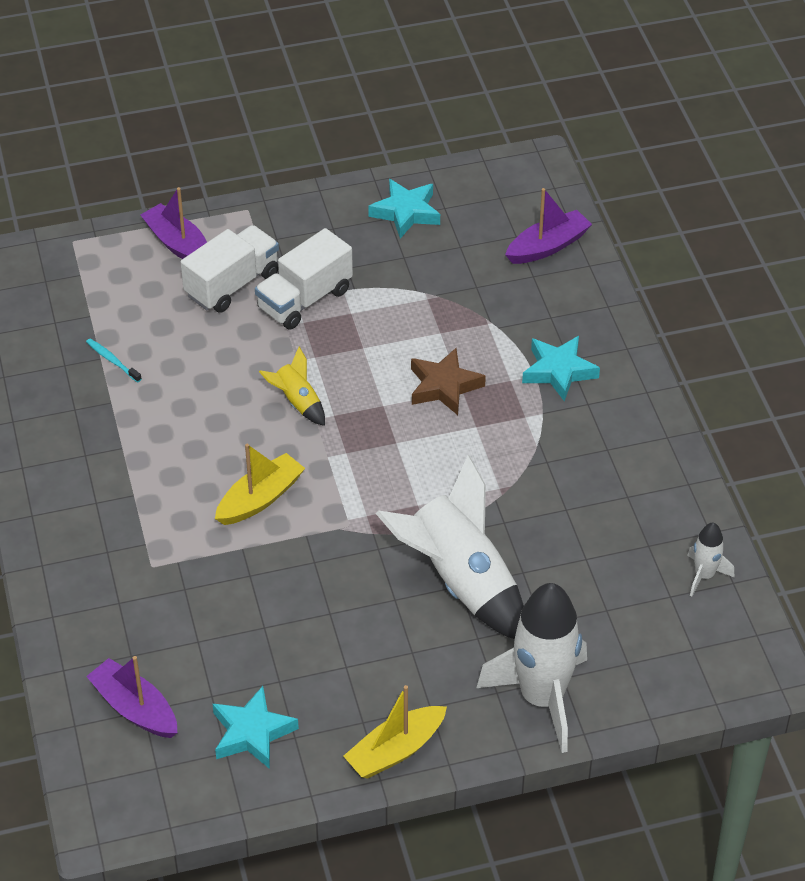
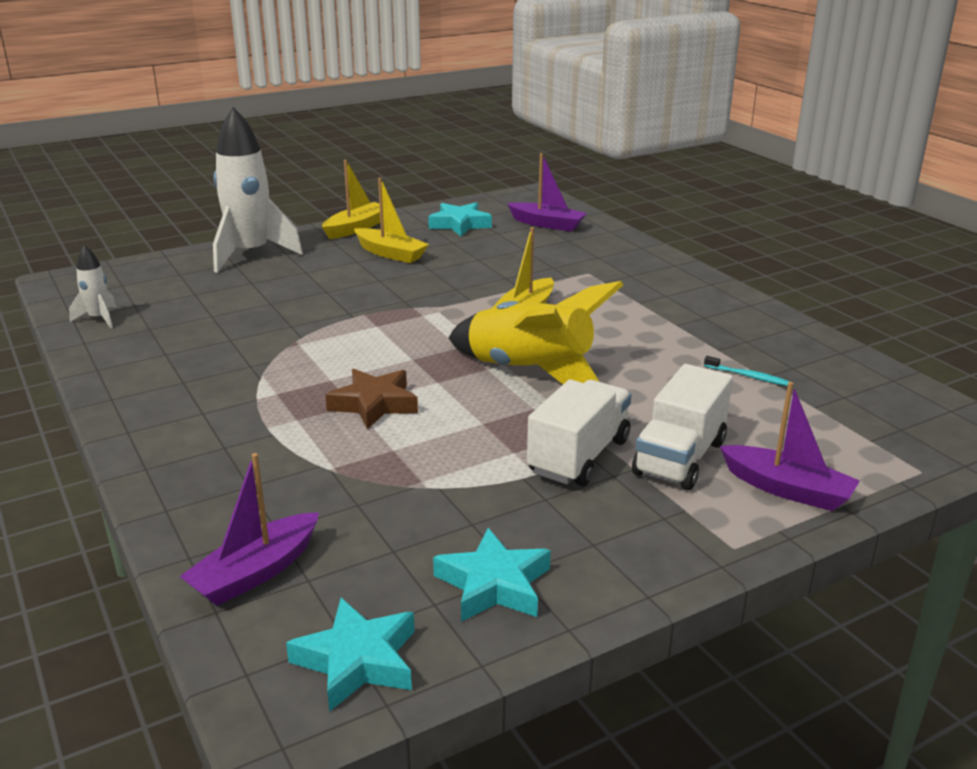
camera: 165 degrees right, 20 degrees down
yellow rocket [259,347,325,426] -> yellow rocket [449,281,623,384], size x2.14
white rocket [375,455,524,639] -> none
turquoise star [522,336,600,401] -> turquoise star moved to [286,598,414,712]
none -> yellow boat [354,178,429,263]

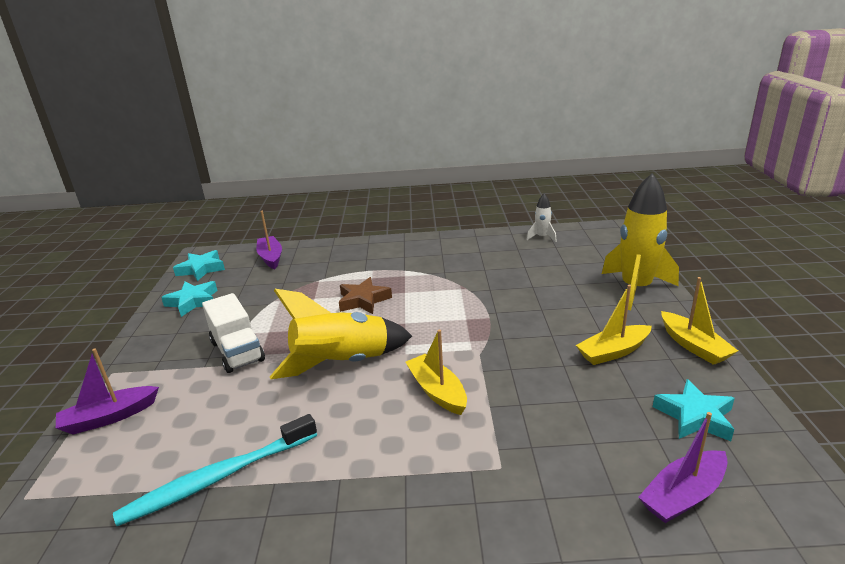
camera: 120 degrees right, 0 degrees up
white rocket [213,107,303,273] -> yellow rocket [602,173,679,310]
white truck [632,364,733,490] -> none
turquoise toothbrush [704,356,790,386] -> turquoise toothbrush [113,414,317,526], size x2.43

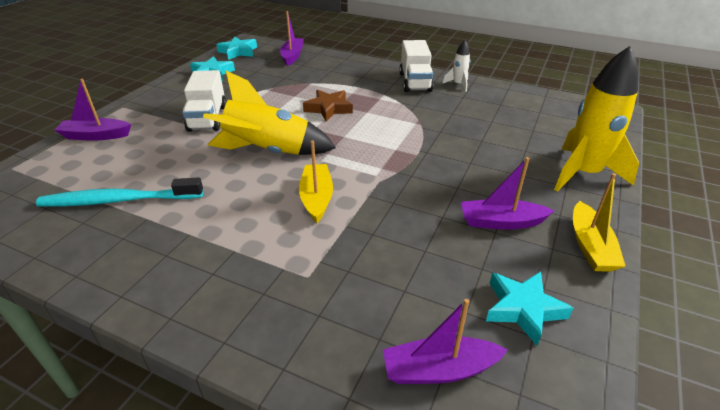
camera: 25 degrees right, 10 degrees up
white rocket [527,193,557,242] -> white rocket moved to [442,40,470,92]
yellow boat [576,285,652,365] -> purple boat [461,157,554,230]
none -> white truck [399,40,434,92]

